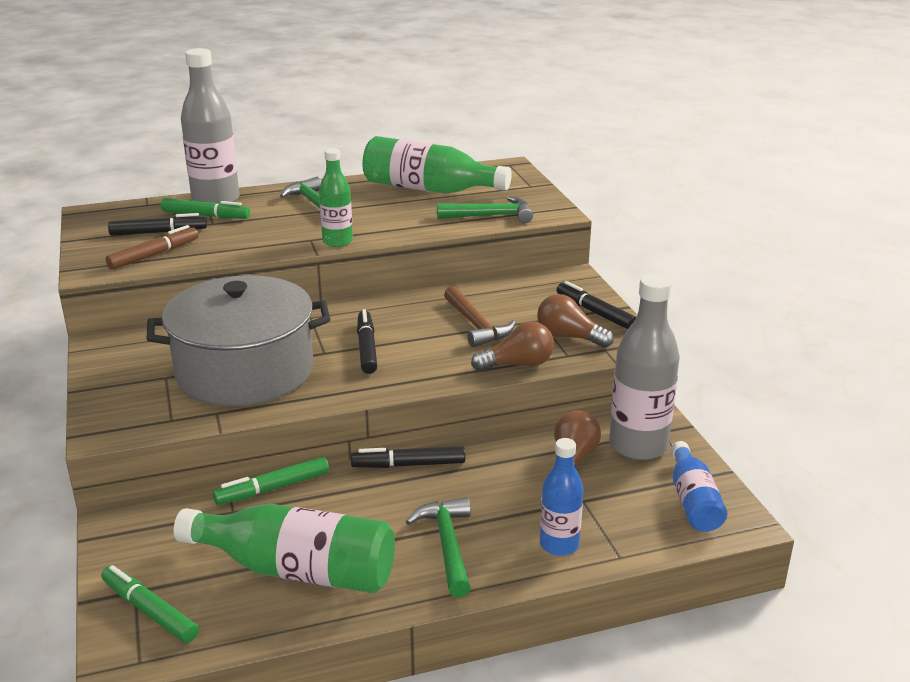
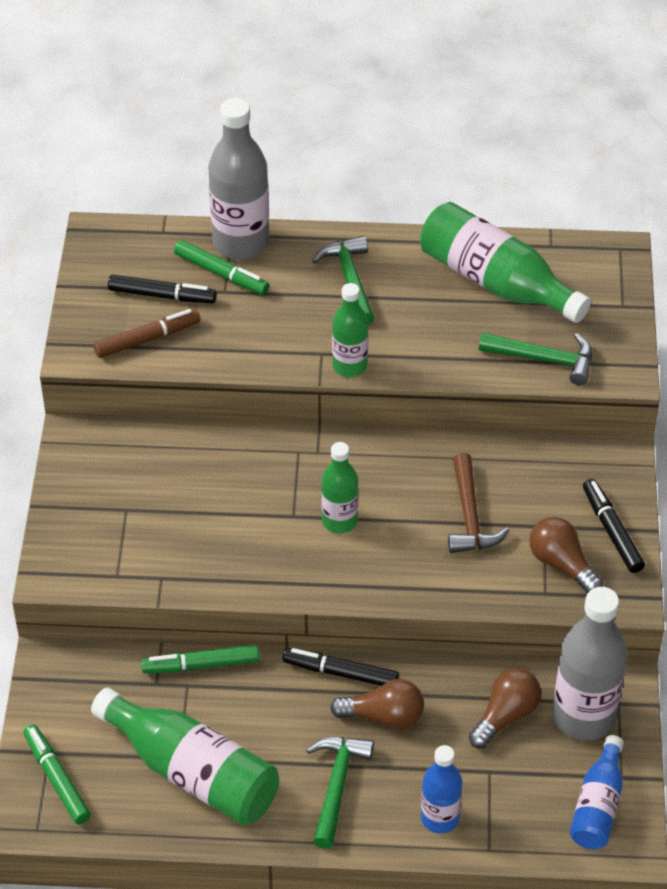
camera: 20 degrees right, 20 degrees up
grey pot [146,275,330,407] -> none
black marker [357,309,377,374] -> green bottle [321,442,359,533]
brown light bulb [471,322,554,371] -> brown light bulb moved to [330,679,424,729]

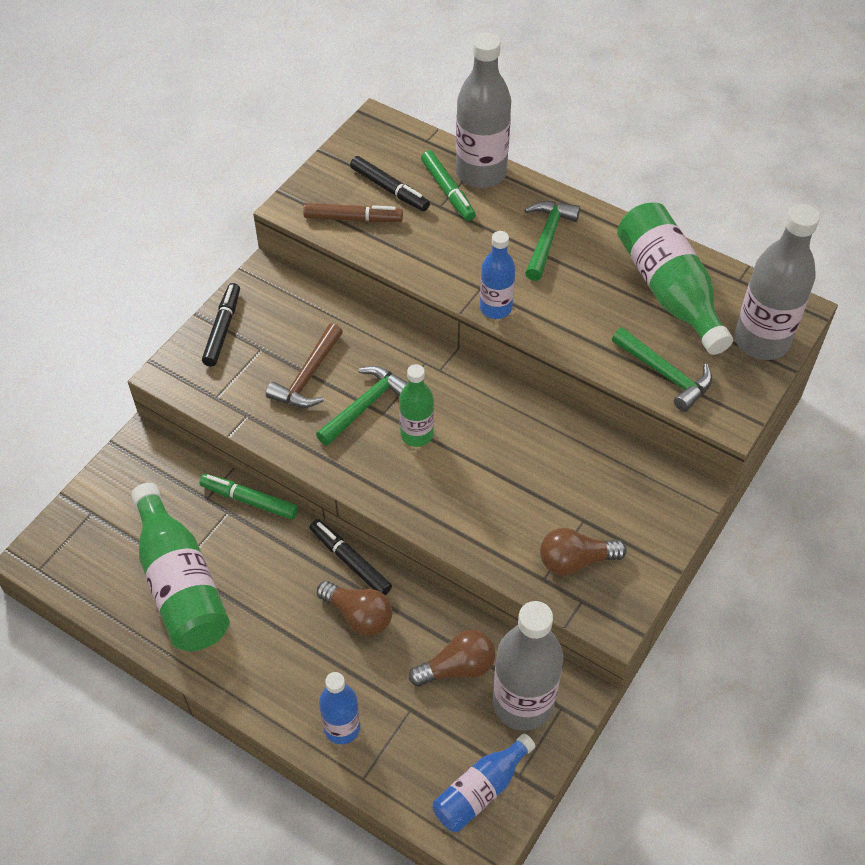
camera: 30 degrees right, 5 degrees up
green marker [23,724,91,824] -> none
green hammer [306,737,374,849] -> green hammer moved to [316,366,408,446]
green bottle [332,283,369,377] -> blue bottle [480,231,515,319]
brown hammer [448,453,509,553] -> brown hammer moved to [266,323,343,408]
brown light bulb [529,517,603,594] -> brown light bulb turned 90 degrees counterclockwise [540,528,627,576]
black marker [583,479,645,573] -> black marker moved to [202,283,240,366]
none -> grey bottle [734,204,820,360]

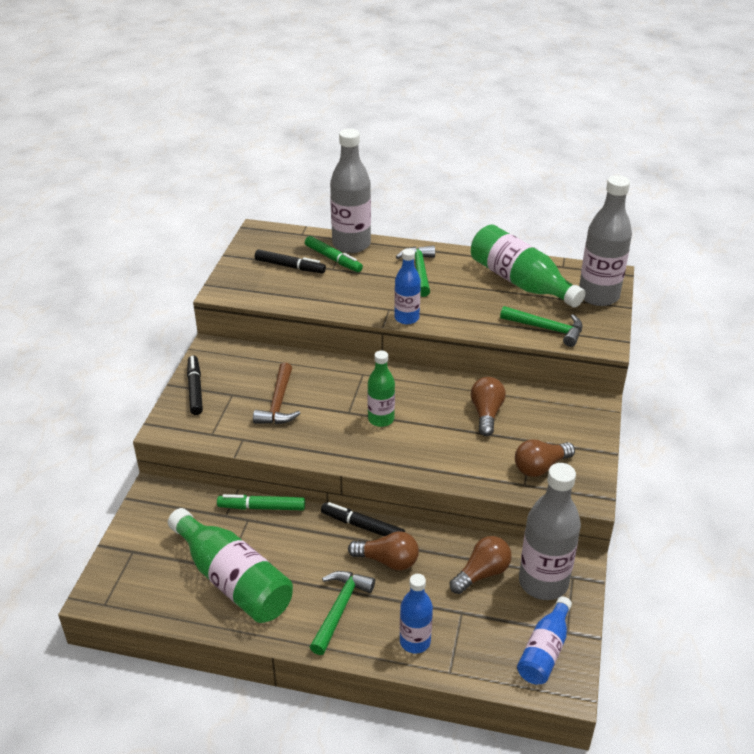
camera: 20 degrees left, 15 degrees down
brown marker [303,203,403,222] -> none
green hammer [316,366,408,446] -> green hammer moved to [310,571,375,655]
none -> brown light bulb [471,377,506,436]

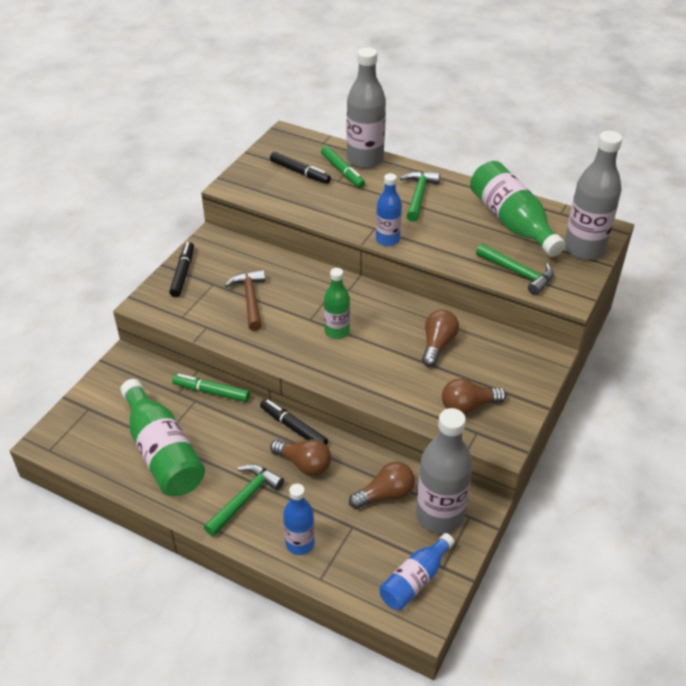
camera: 15 degrees right, 5 degrees up
brown hammer [253,363,301,424] -> brown hammer turned 150 degrees clockwise [225,270,266,331]

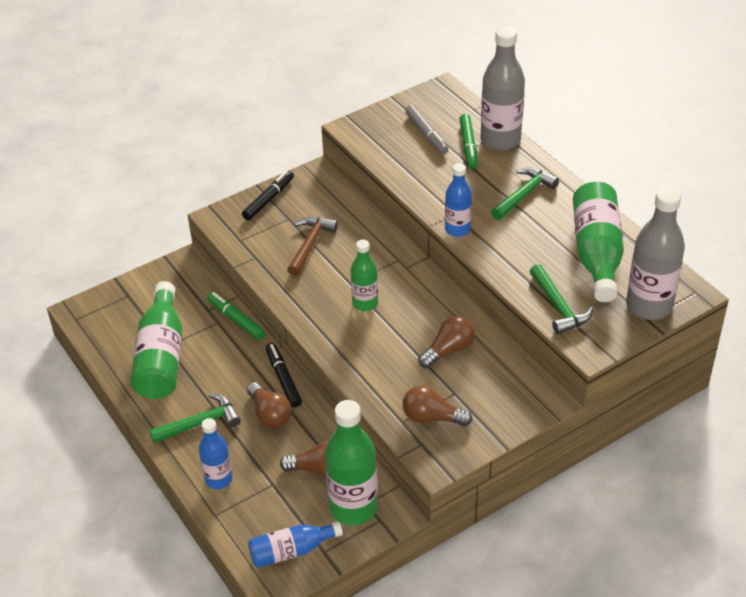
camera: 30 degrees right, 0 degrees up
black marker [270,152,331,184] -> grey marker [405,105,448,154]
grey bottle [416,408,473,534] -> green bottle [325,400,378,525]

